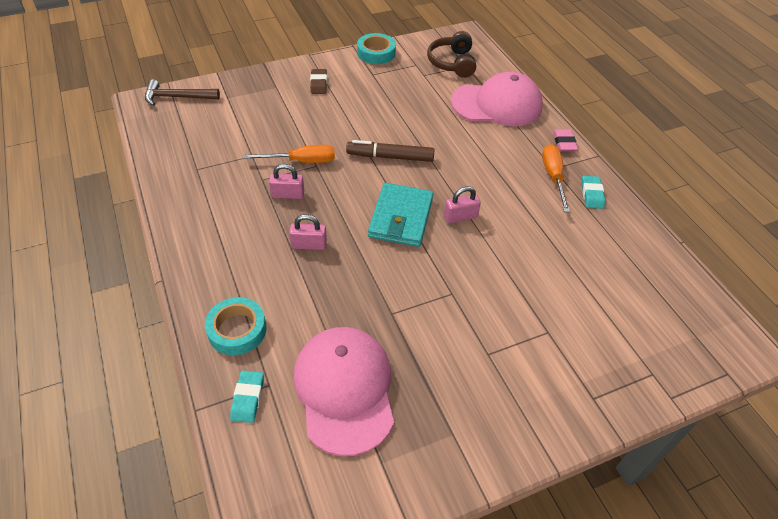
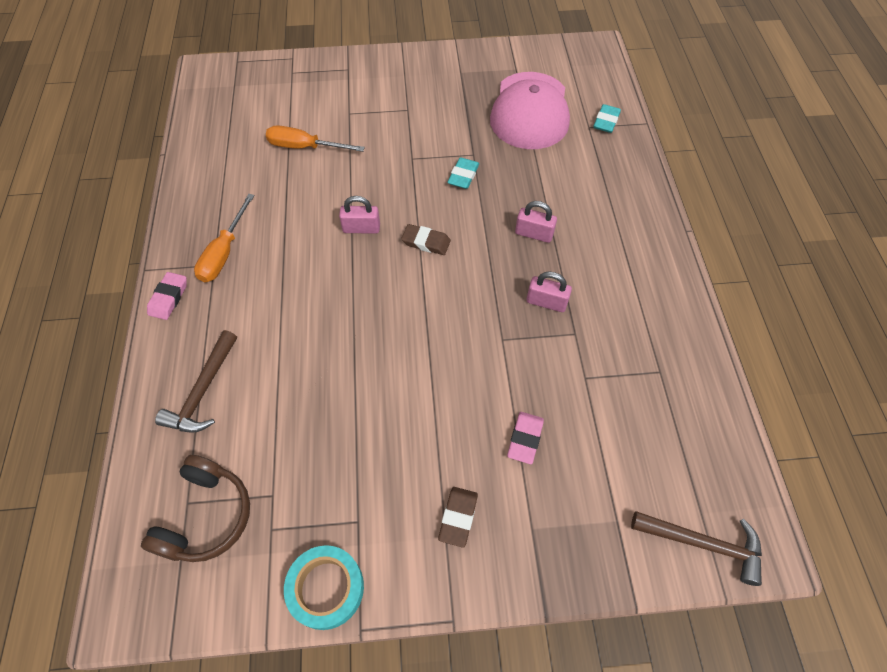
camera: 160 degrees left, 10 degrees up
turquoise tape [205,297,267,355] -> none
orange screwdriver [243,145,335,163] -> orange screwdriver moved to [266,125,365,152]
brown marker [346,140,435,162] -> none
turquoise wallet [368,183,433,247] -> brown eraser [401,224,451,255]
pink cap [451,72,543,126] -> brown hammer [155,330,237,433]
turquoise eraser [582,176,605,209] -> turquoise eraser moved to [447,158,479,189]
none -> pink eraser [507,412,544,464]

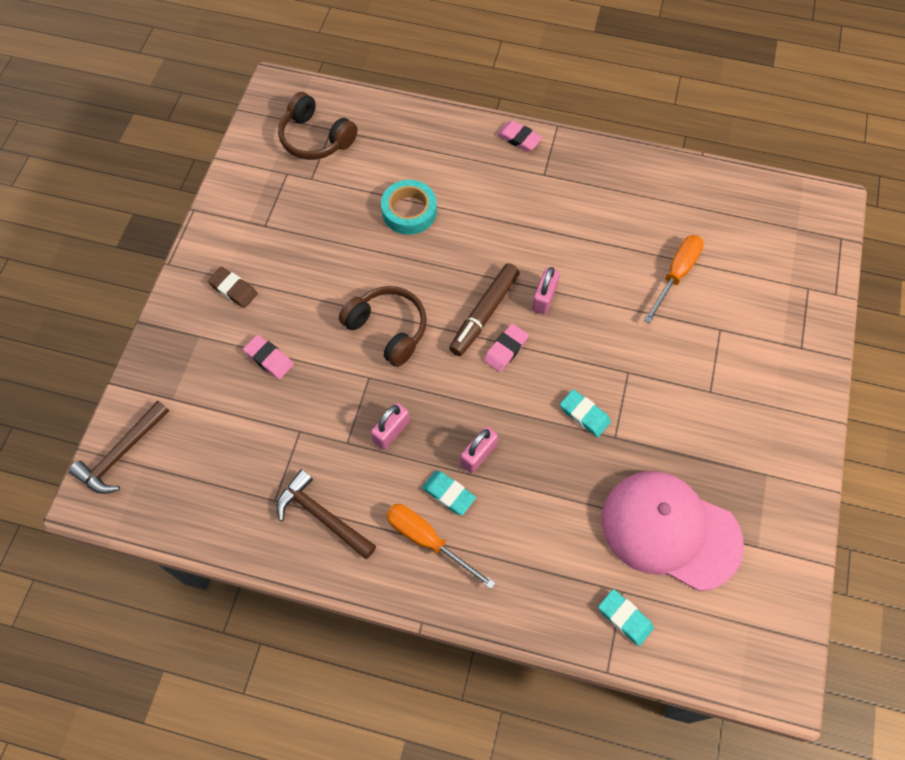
camera: 110 degrees right, 5 degrees up
brown hammer [155,330,237,433] -> brown hammer moved to [277,469,376,559]
orange screwdriver [194,194,255,282] -> orange screwdriver moved to [386,504,496,589]
turquoise tape [284,545,364,630] -> turquoise tape moved to [381,180,437,235]
brown eraser [401,224,451,255] -> pink eraser [483,324,529,372]
none -> brown headphones [339,286,427,367]
none -> turquoise eraser [422,471,476,515]
none -> brown marker [449,263,520,356]

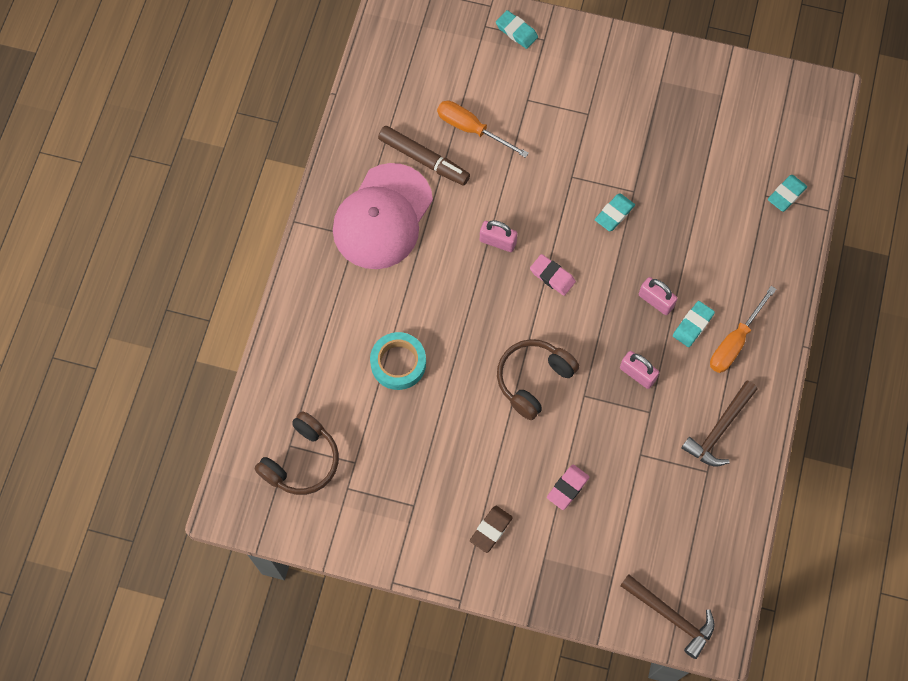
camera: 90 degrees left, 5 degrees up
brown marker [449,263,520,356] -> brown marker moved to [378,126,470,185]
pink eraser [497,121,543,152] -> none
pink cap [602,471,744,591] -> pink cap moved to [333,163,433,269]
none -> turquoise eraser [496,10,538,49]

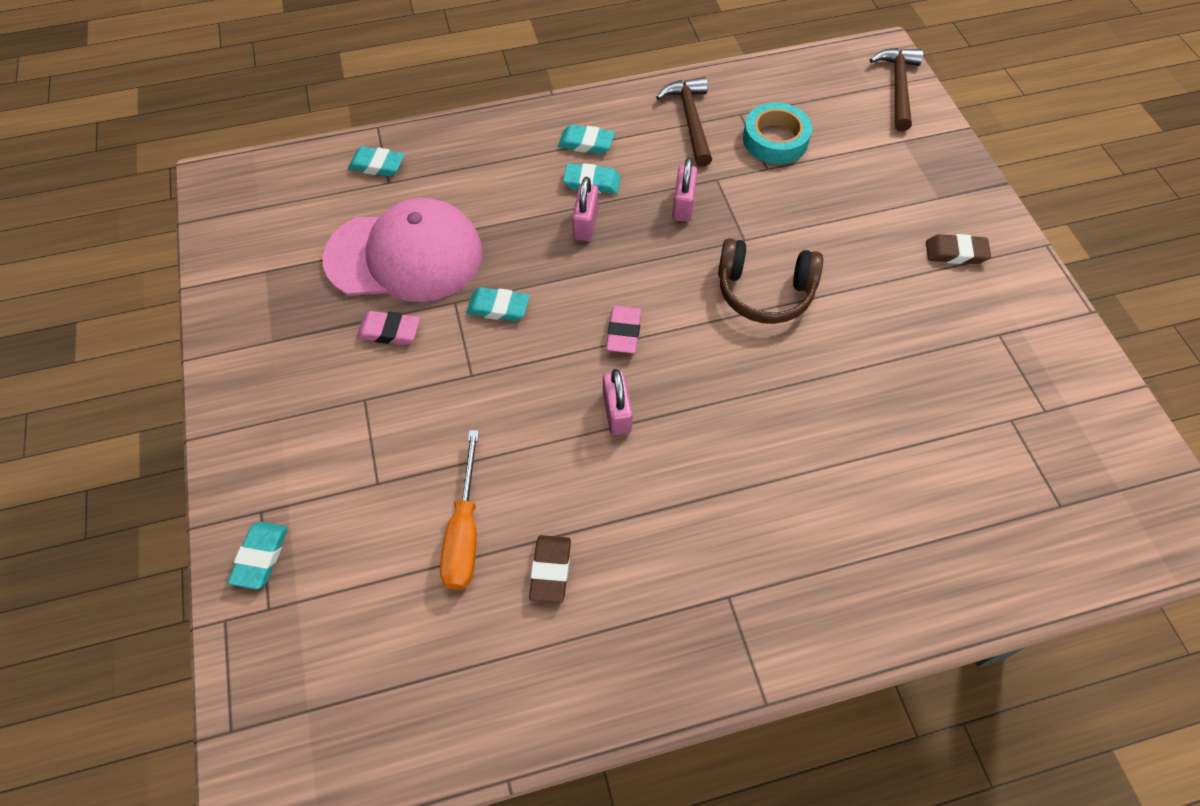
camera: 120 degrees left, 10 degrees down
brown headphones [254,411,339,495] -> none
pink cap [333,163,433,269] -> pink cap moved to [323,198,483,302]
turquoise tape [370,332,426,390] -> turquoise tape moved to [743,103,812,164]
brown marker [378,126,470,185] -> brown eraser [529,535,571,603]
pink eraser [547,465,589,510] -> pink eraser moved to [356,311,420,345]
brown hammer [681,381,758,467] -> brown hammer turned 105 degrees counterclockwise [656,77,712,167]
orange screwdriver [710,286,776,373] -> turquoise eraser [558,125,615,154]

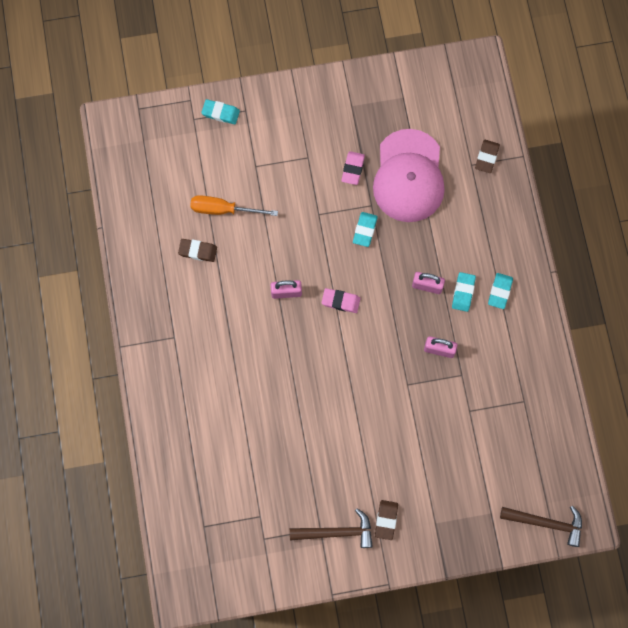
camera: 95 degrees right, 15 degrees up
turquoise eraser [348,146,405,177] -> brown eraser [475,140,500,173]
brown hammer [656,77,712,167] -> brown hammer moved to [290,508,373,548]
brown headphones [718,238,823,324] -> none
turquoise tape [743,103,812,164] -> none

